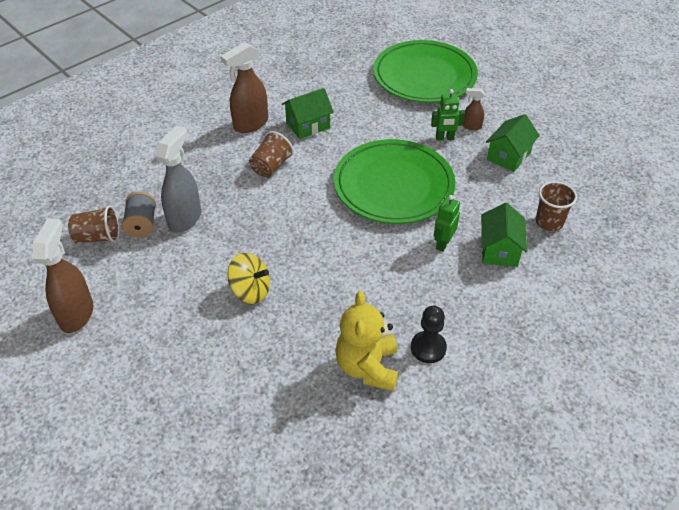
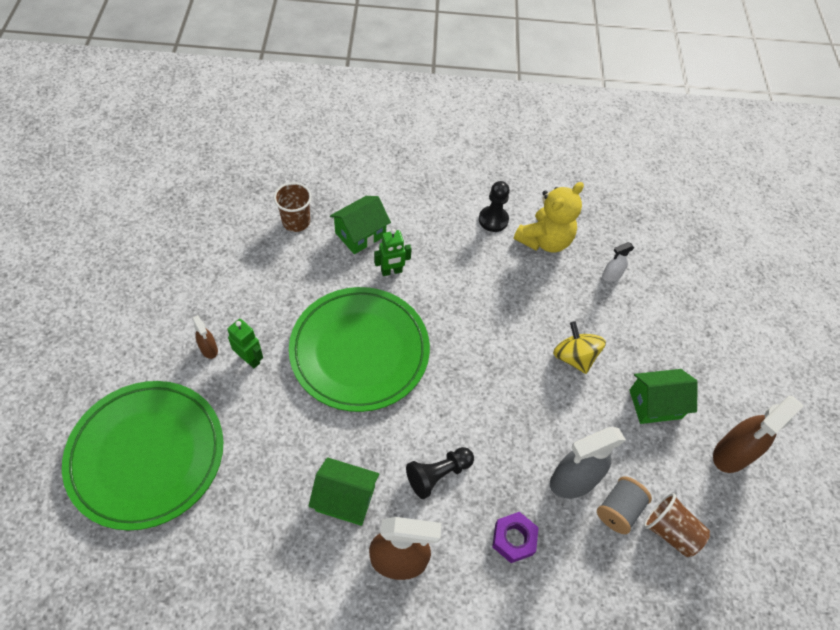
camera: 140 degrees left, 10 degrees up
brown cup [249,131,294,177] -> black pawn [406,447,474,499]
green house [486,114,540,172] -> green house moved to [629,369,698,424]
none -> purple nut [492,512,539,563]
none -> white spray bottle [602,242,634,281]

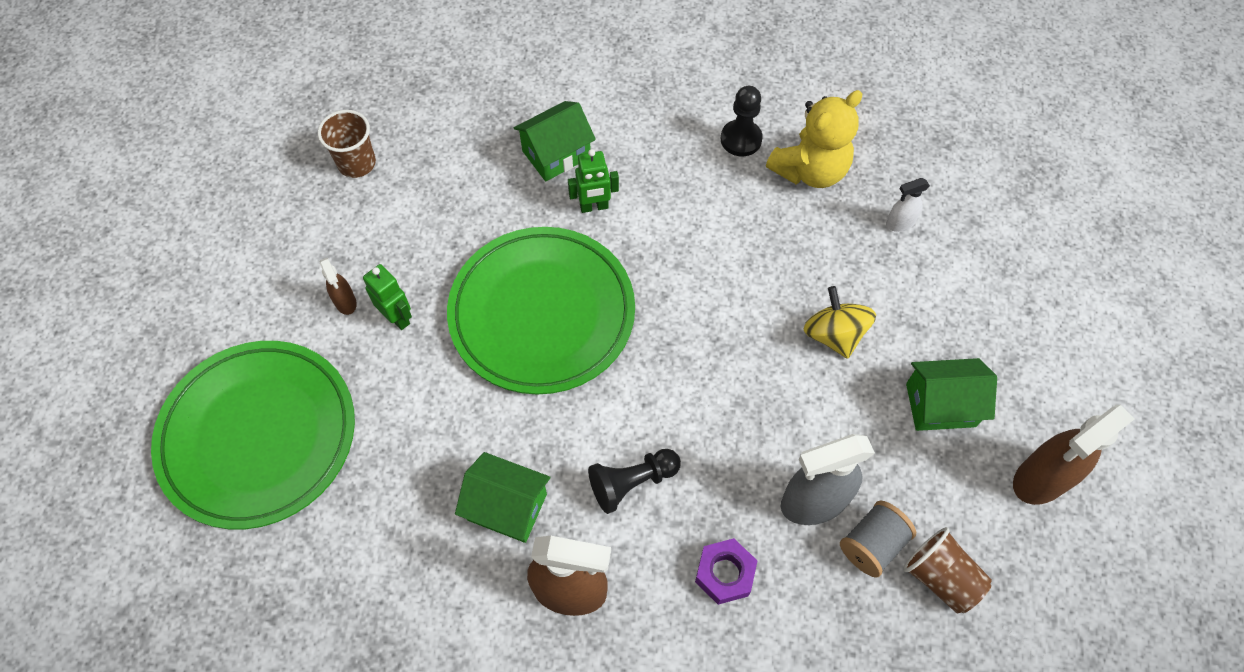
camera: 10 degrees right, 5 degrees up
brown cup [274,182,312,232] -> brown cup moved to [318,110,376,178]

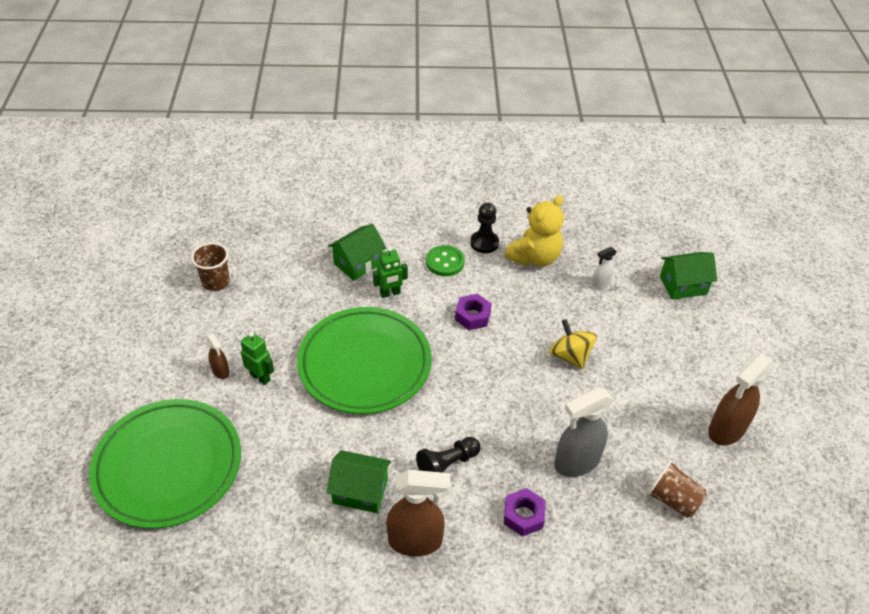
camera: 10 degrees left, 15 degrees down
grey spool [840,501,916,578] -> none
green house [906,358,997,431] -> green house moved to [660,252,717,300]
none -> green button [426,245,465,276]
none -> purple nut [455,294,492,330]

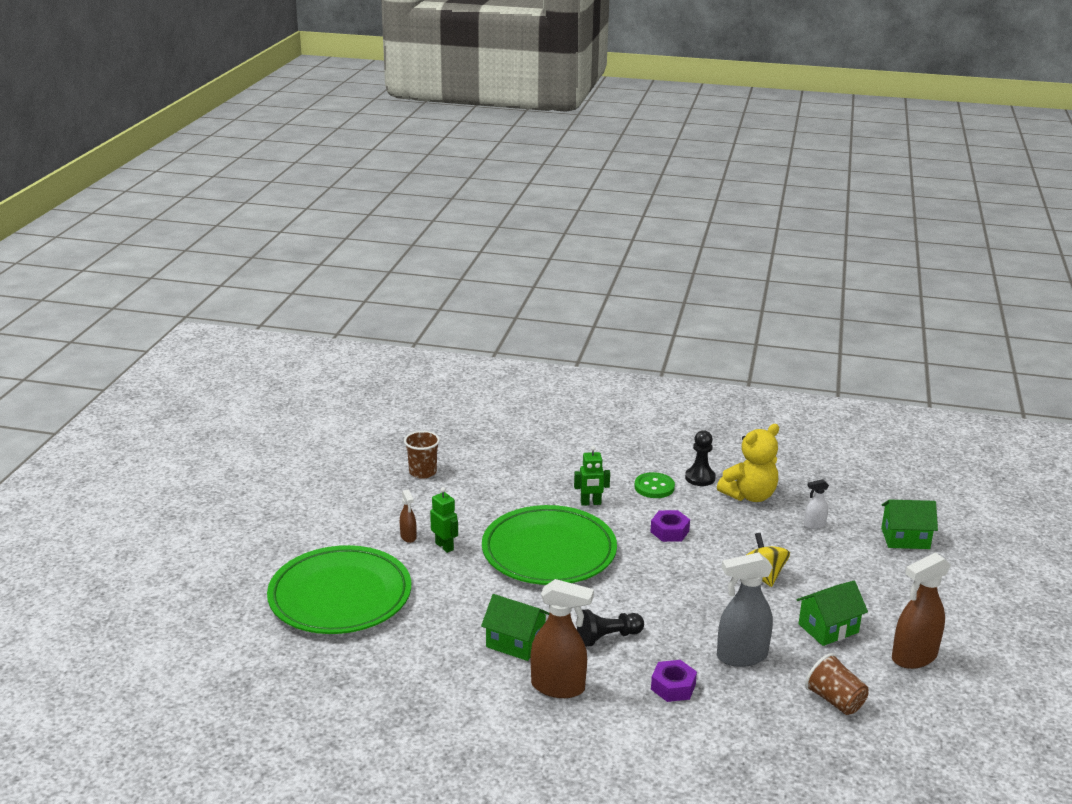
camera: 15 degrees right, 20 degrees down
green house [328,224,386,281] -> green house moved to [796,581,868,646]

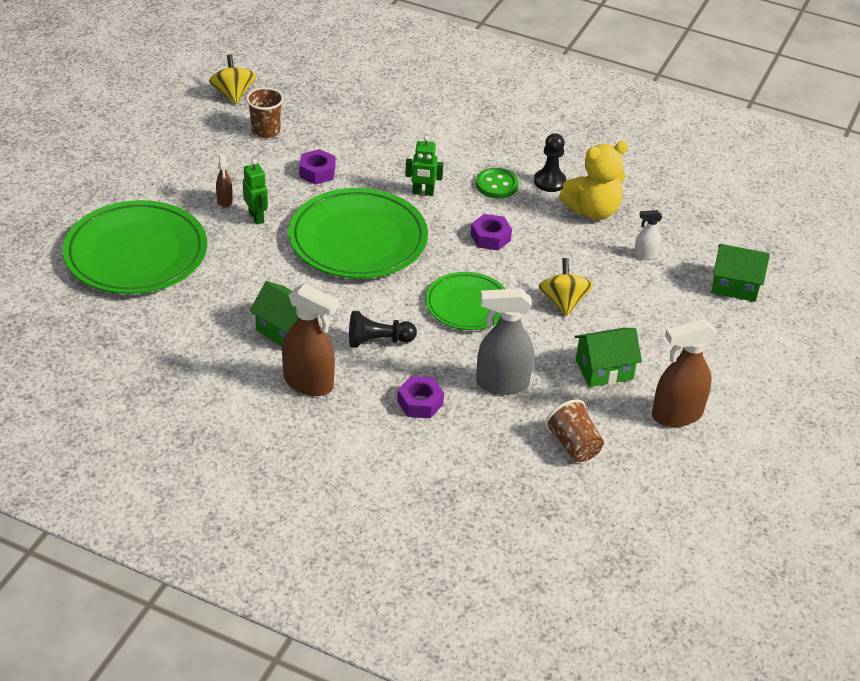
camera: 10 degrees right, 15 degrees up
none -> yellow spinning top [209,55,256,104]
none -> purple nut [299,149,335,185]
none -> green plate [425,272,505,330]

